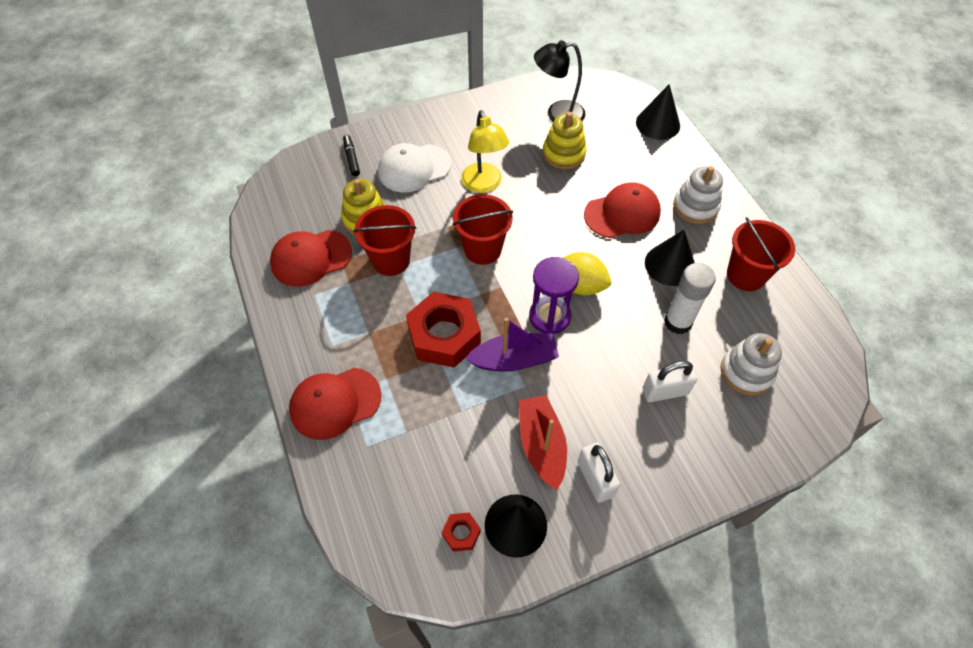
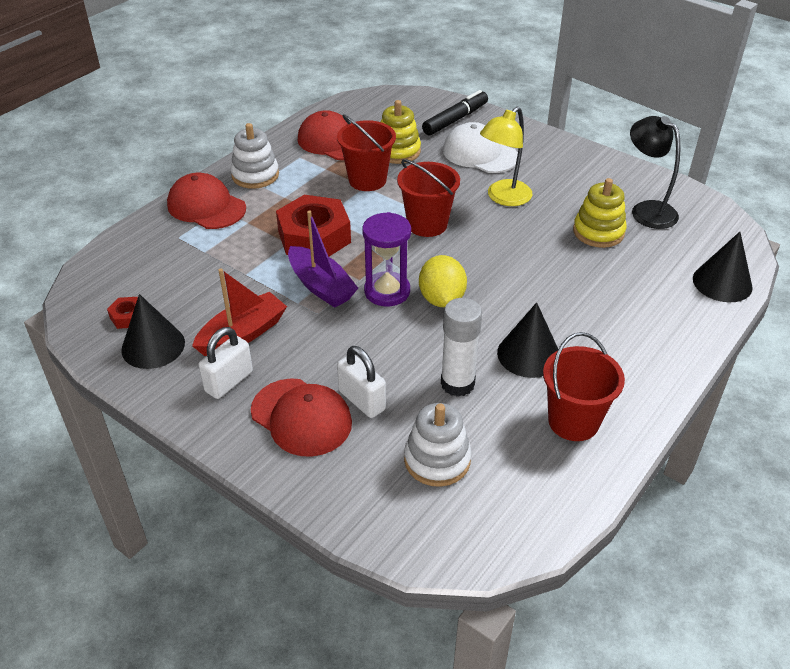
camera: 60 degrees right, 15 degrees down
black marker [343,135,360,176] -> black marker [422,90,488,135], size x1.65
red cap [584,182,661,238] -> red cap moved to [251,378,352,457]
white stacking toy [673,166,723,224] -> white stacking toy moved to [231,123,279,189]

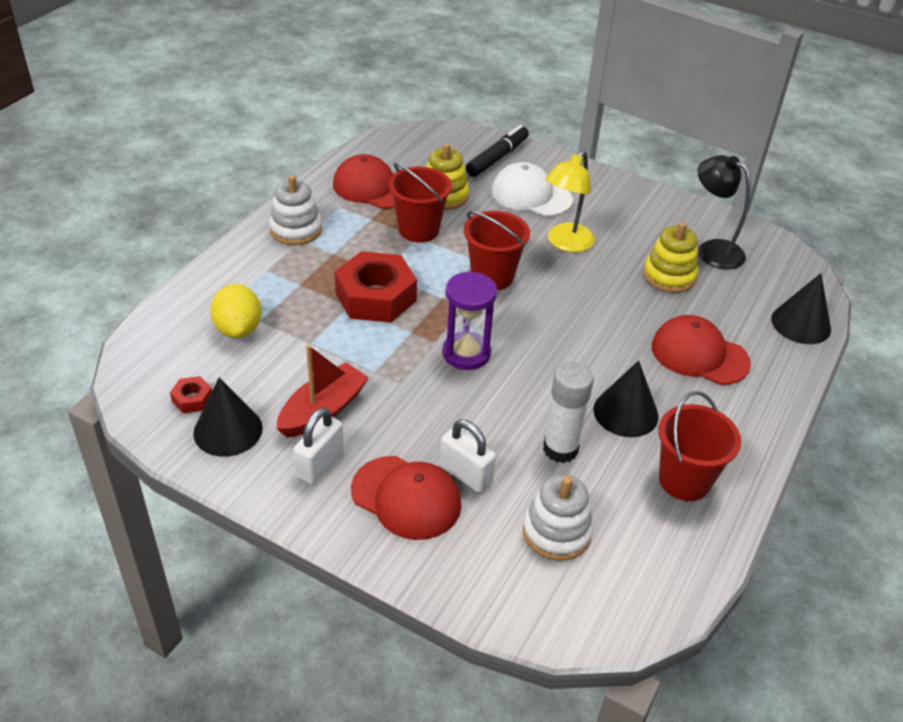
camera: 10 degrees left, 0 degrees up
red cap [167,173,246,229] -> red cap moved to [652,315,751,385]
purple boat [288,211,358,308] -> none
yellow lemon [419,255,467,307] -> yellow lemon moved to [210,284,262,338]

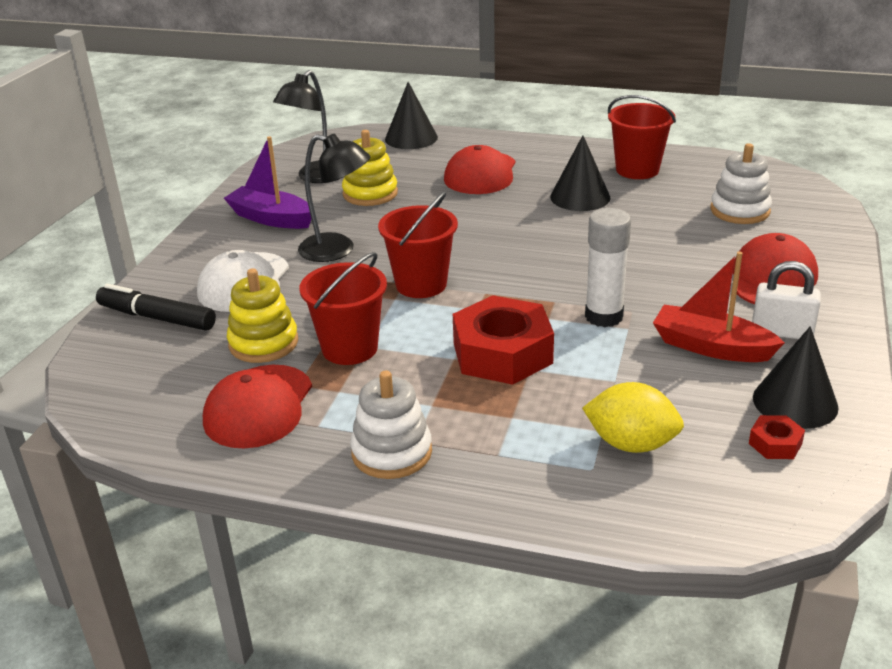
camera: 100 degrees left, 10 degrees down
yellow lemon [210,284,262,338] -> yellow lemon turned 45 degrees clockwise [582,382,684,453]
white padlock [440,419,496,493] -> none
purple hourglass [442,271,497,370] -> none
white glue stick [543,362,594,463] -> white glue stick moved to [585,208,631,327]
yellow lamp [546,150,595,252] -> black lamp [298,134,370,262]
none -> purple boat [224,136,311,229]

